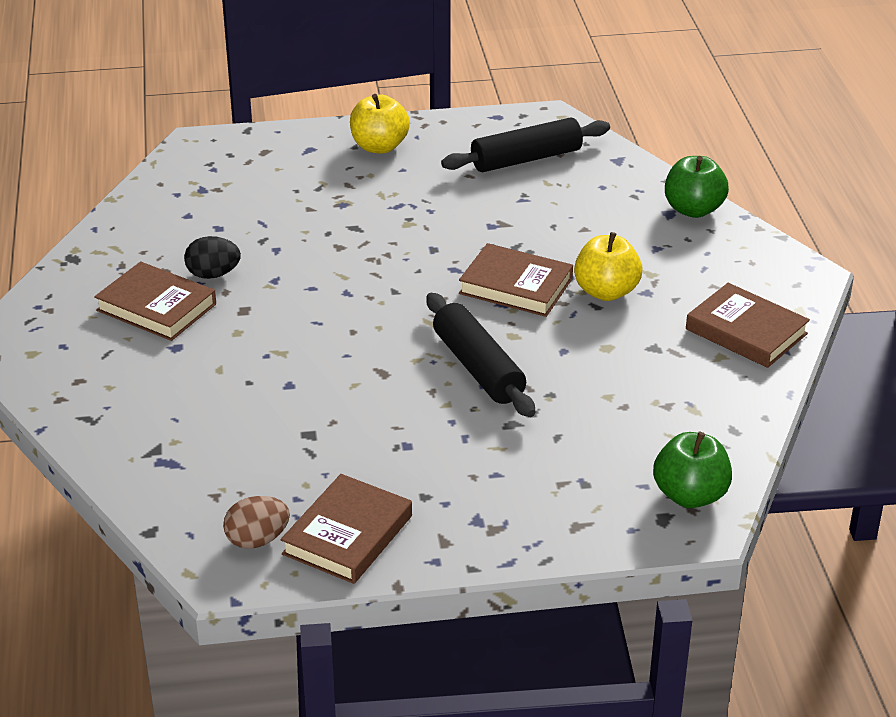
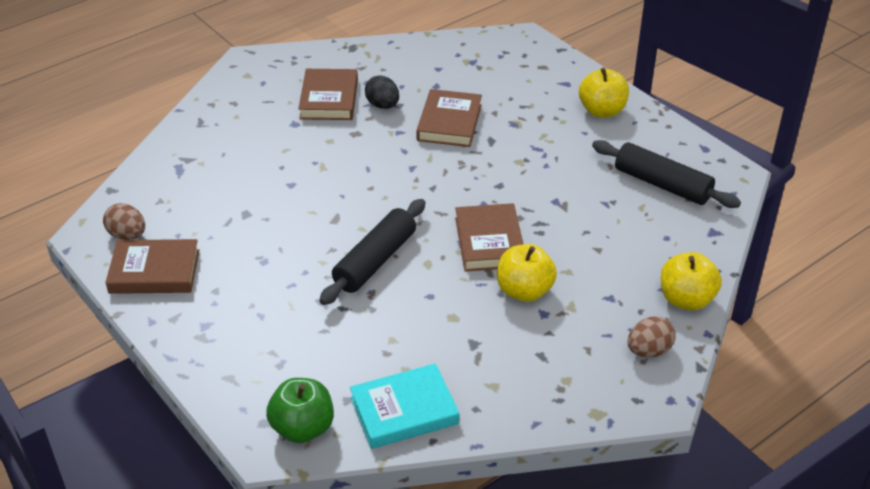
camera: 60 degrees right, 5 degrees up
green apple [665,156,729,218] -> yellow apple [661,252,722,311]
brown book [686,283,810,368] -> brown book moved to [416,89,482,147]
none -> turquoise book [350,363,459,449]
none -> brown egg [628,316,676,357]

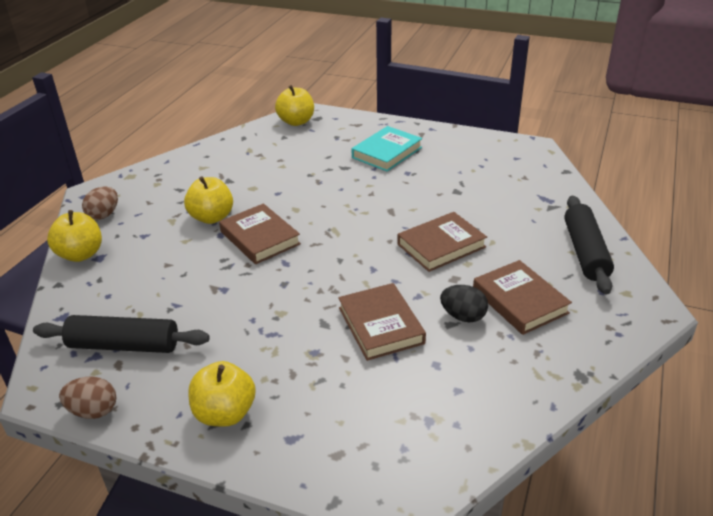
camera: 150 degrees right, 5 degrees down
brown egg [103,203,145,240] -> brown egg moved to [59,376,116,419]
brown book [105,239,199,294] -> brown book moved to [397,212,487,272]
green apple [266,378,334,443] -> yellow apple [275,85,314,126]
black rolling pin [319,199,426,305] -> black rolling pin moved to [564,196,614,295]
turquoise book [350,363,459,449] -> turquoise book moved to [351,126,422,171]

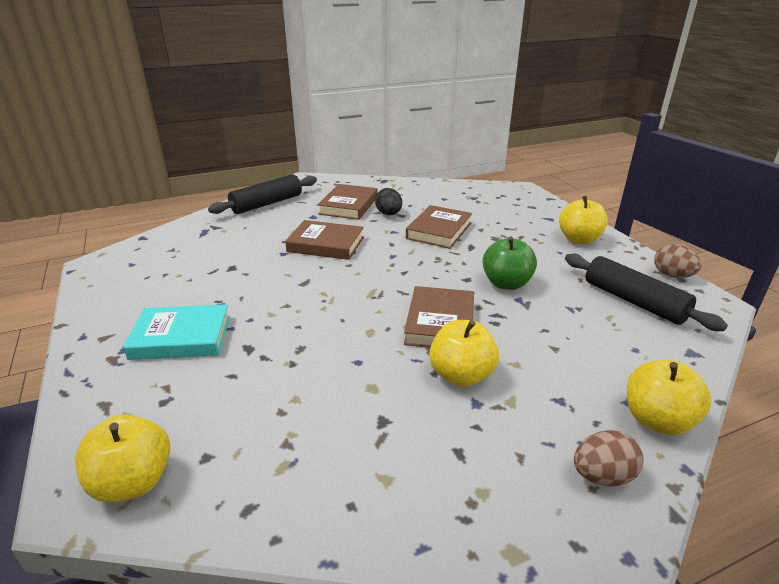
camera: 135 degrees left, 5 degrees down
none -> green apple [483,236,537,290]

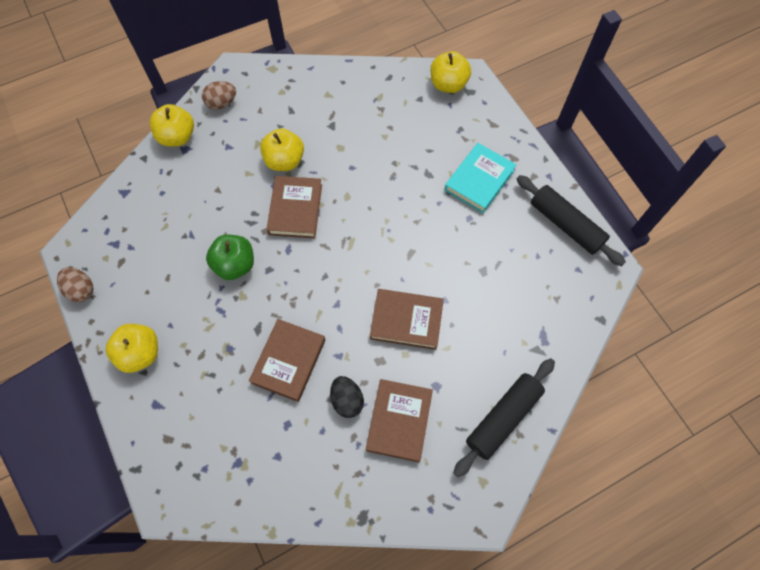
camera: 175 degrees right, 35 degrees up
turquoise book [123,304,230,360] -> turquoise book turned 45 degrees counterclockwise [444,143,517,213]
black rolling pin [565,254,728,331] -> black rolling pin moved to [517,175,626,266]

